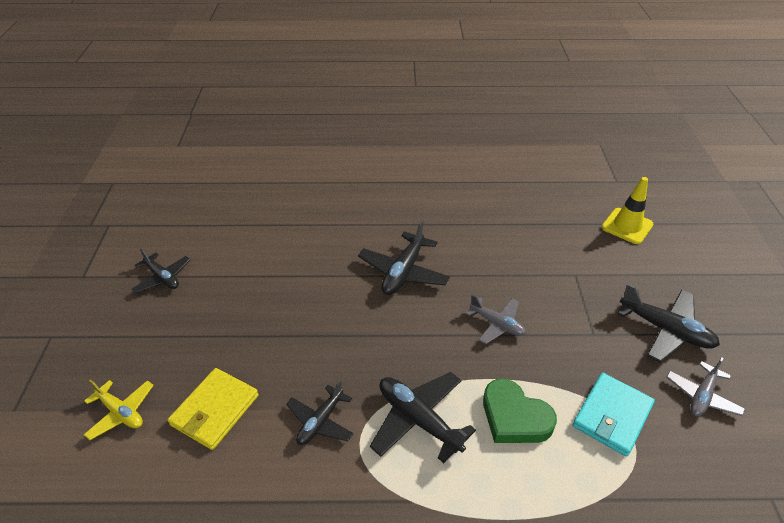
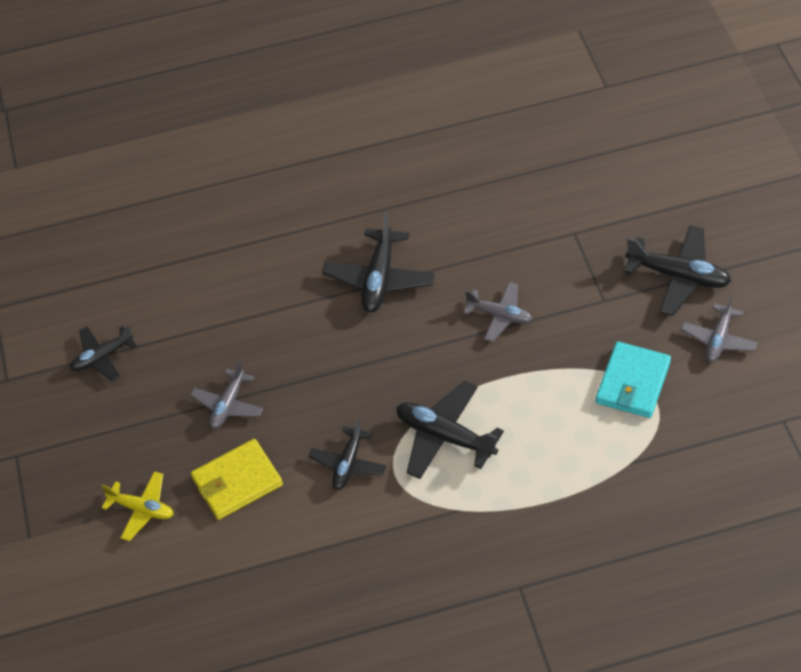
camera: 10 degrees left, 10 degrees up
black plane [132,248,190,293] -> black plane turned 120 degrees clockwise [70,325,137,382]
yellow wallet [168,368,259,450] -> yellow wallet turned 45 degrees clockwise [191,439,283,520]
green heart [483,379,557,443] -> none
yellow traffic cone [602,177,654,244] -> none
none -> grey plane [190,361,263,429]

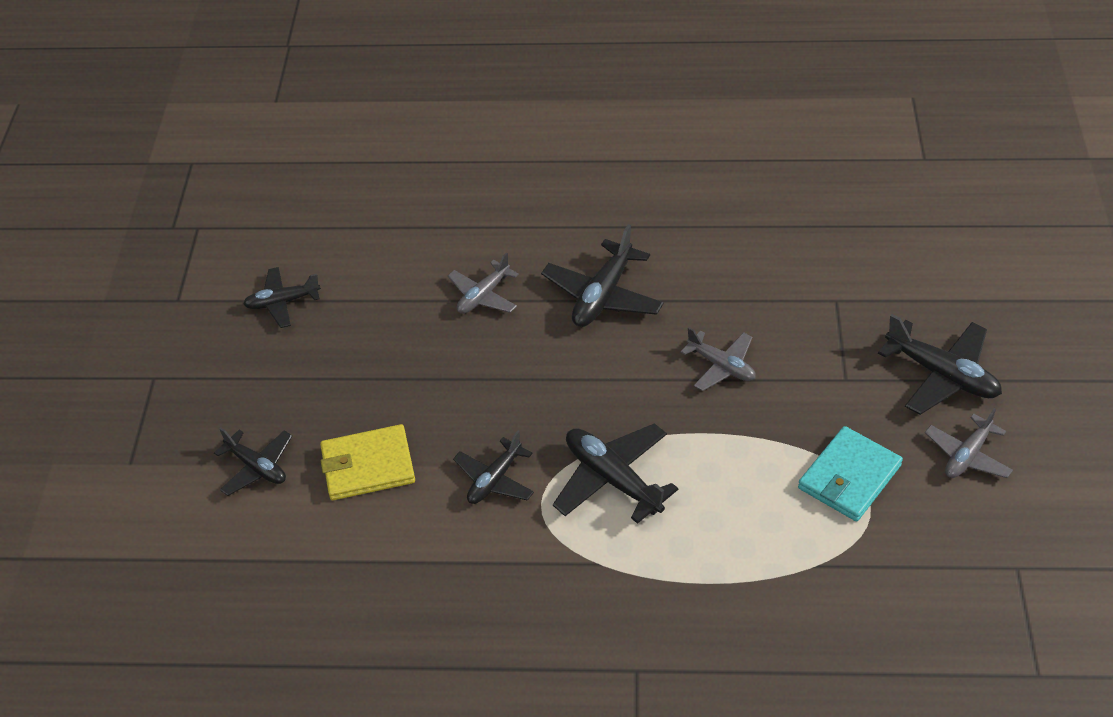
camera: 15 degrees right, 5 degrees down
yellow plane [102,471,174,541] -> black plane [214,428,292,496]
grey plane [190,361,263,429] -> grey plane moved to [448,252,519,314]

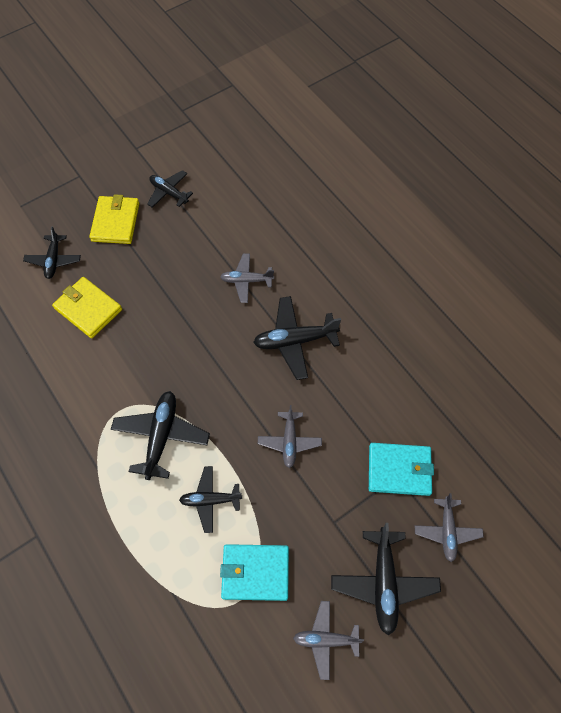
camera: 50 degrees right, 15 degrees up
black plane [453,431,534,504] -> black plane moved to [179,466,242,533]
none -> yellow wallet [89,194,140,244]
none -> turquoise wallet [369,443,434,496]
none -> grey plane [415,493,484,562]

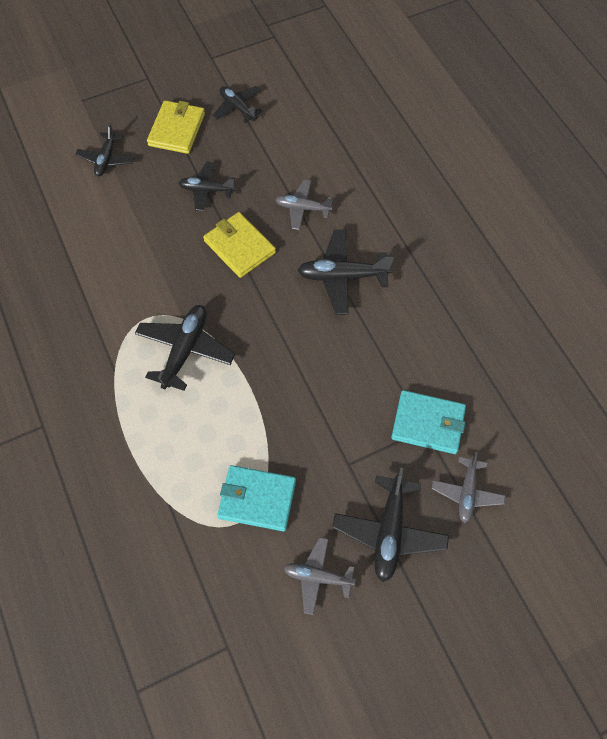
camera: 10 degrees right, 0 degrees up
yellow wallet [52,277,122,338] -> yellow wallet moved to [203,212,276,278]
black plane [179,466,242,533] -> black plane moved to [179,162,235,211]
grey plane [258,405,322,468] -> none

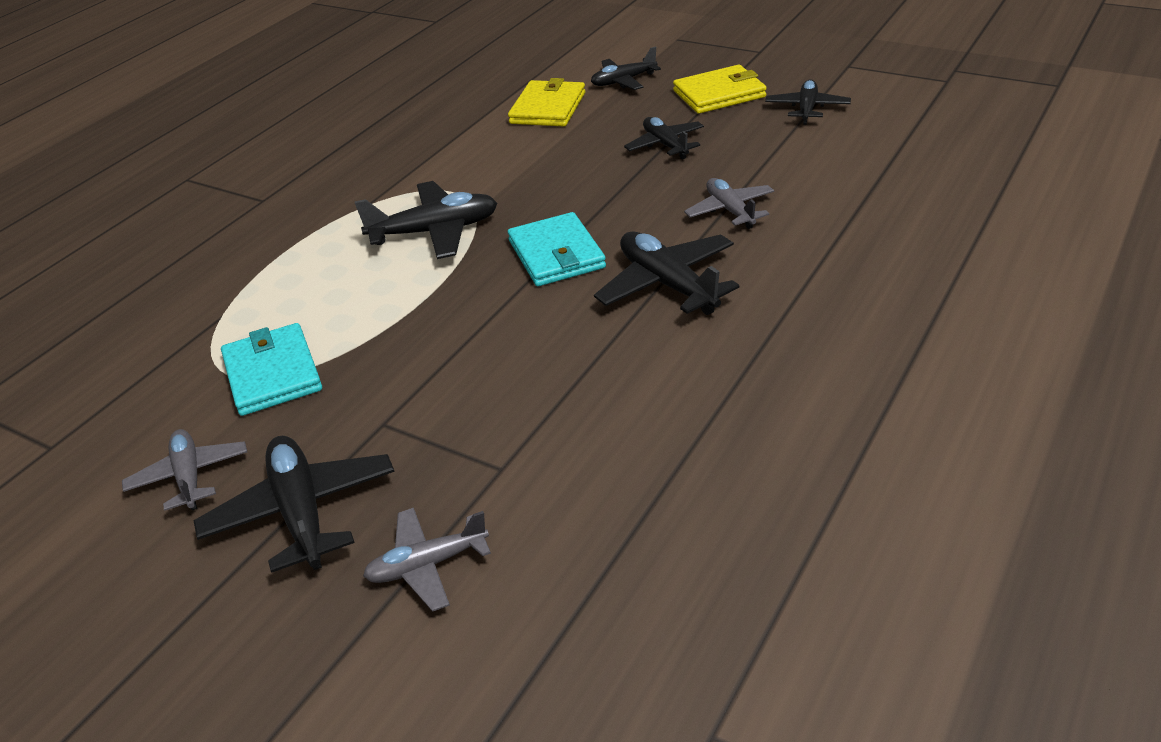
camera: 60 degrees right, 25 degrees down
yellow wallet [203,212,276,278] -> yellow wallet moved to [508,78,585,126]
black plane [332,468,449,582] -> black plane turned 90 degrees clockwise [194,436,395,573]
turquoise wallet [391,390,466,454] -> turquoise wallet moved to [508,212,606,286]

